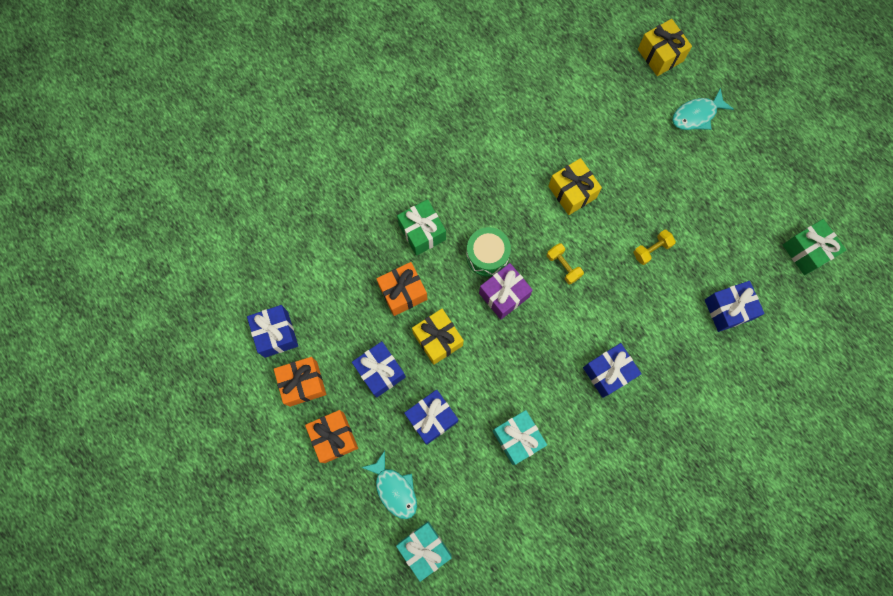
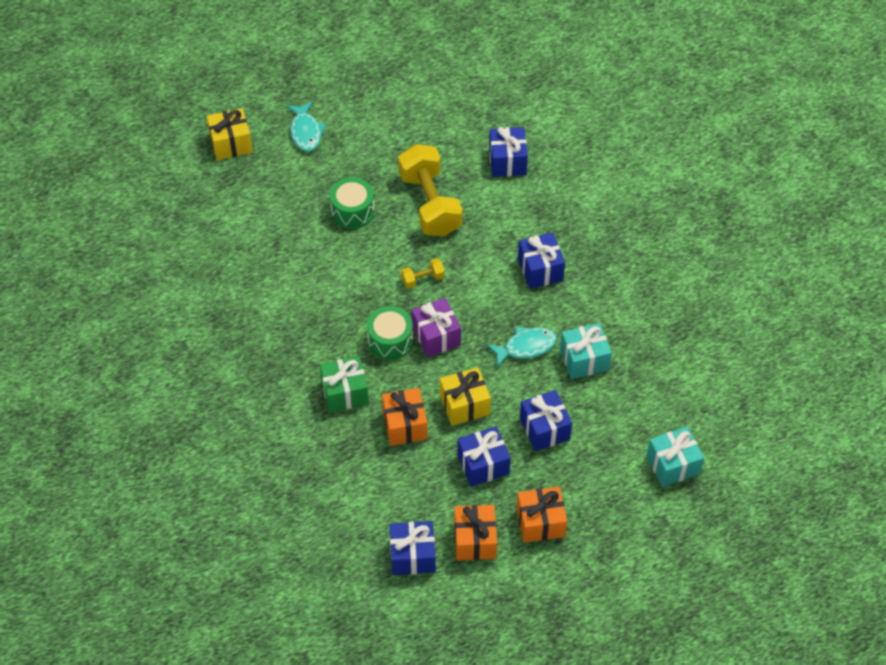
camera: 75 degrees left, 20 degrees down
turquoise fish [361,451,417,519] -> turquoise fish moved to [487,327,557,368]
yellow gift [548,158,602,215] -> none
yellow dumbbell [633,230,676,265] -> yellow dumbbell [398,144,462,236], size x2.29
green gift [783,219,846,275] -> none
none -> green drum [330,177,374,229]

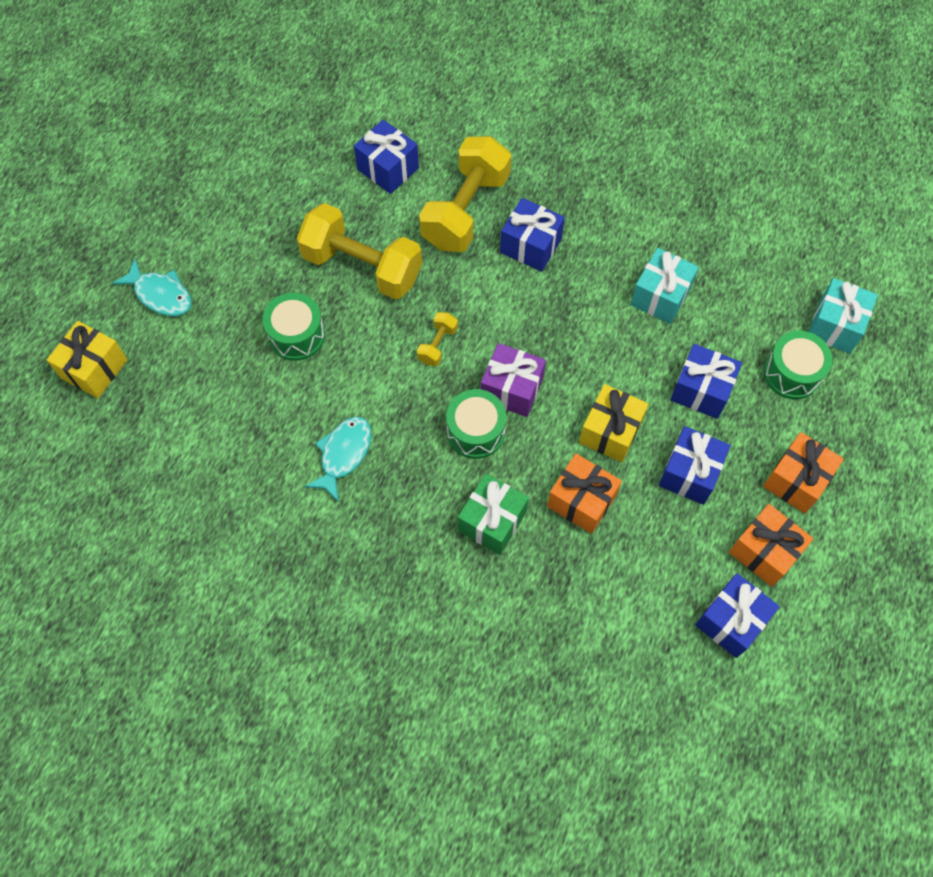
camera: 45 degrees left, 10 degrees up
turquoise fish [487,327,557,368] -> turquoise fish moved to [304,416,372,502]
none -> yellow dumbbell [419,136,511,252]
none -> green drum [764,331,833,399]

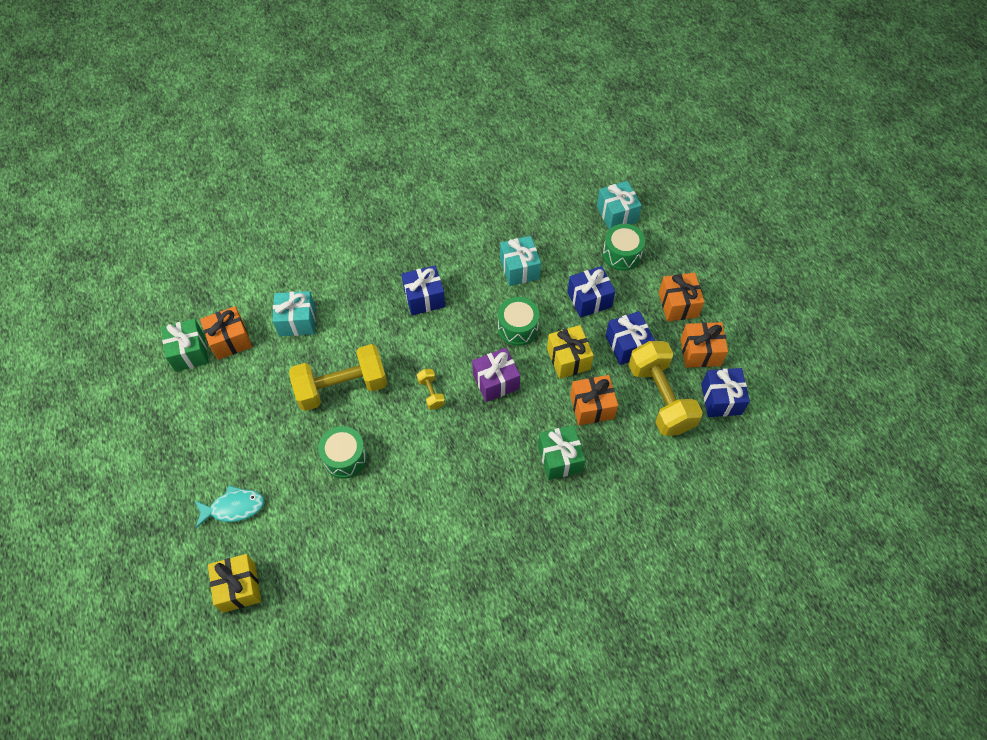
camera: 45 degrees left, 5 degrees down
turquoise fish [304,416,372,502] -> none
blue gift [354,120,419,194] -> turquoise gift [273,291,316,337]
yellow dumbbell [419,136,511,252] -> yellow dumbbell moved to [628,341,703,436]
green drum [446,389,506,459] -> green drum moved to [498,297,540,346]
none -> green gift [161,319,209,372]
none -> orange gift [200,306,252,360]

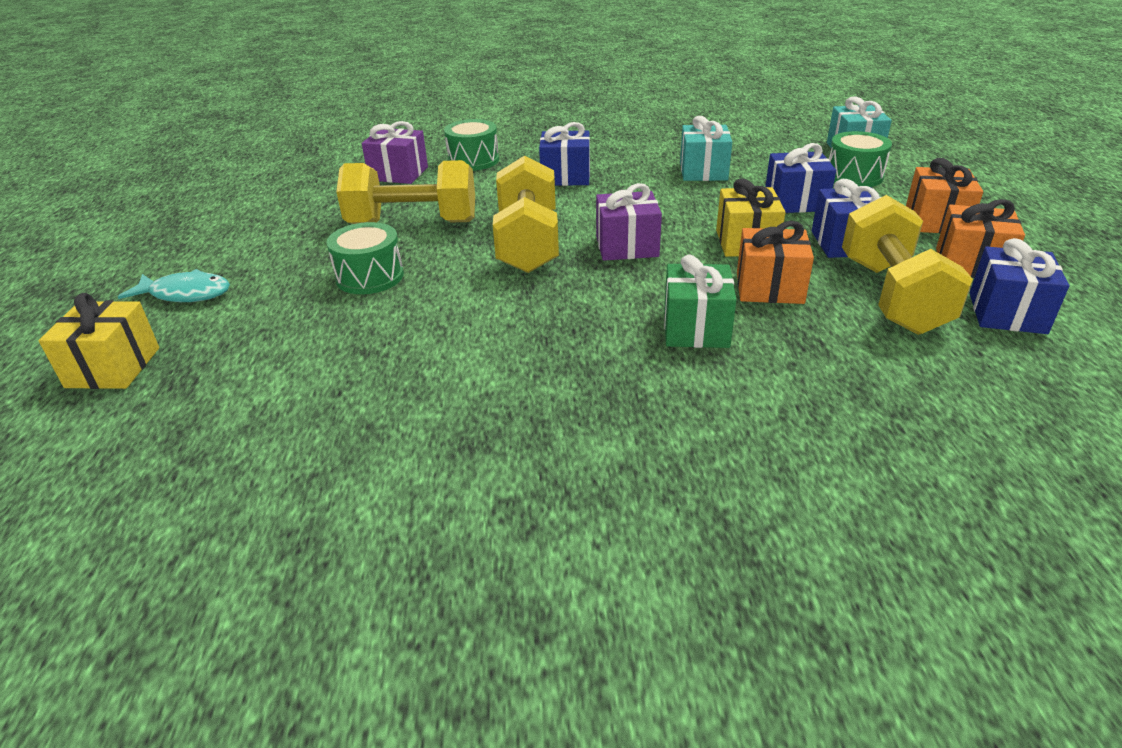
camera: 20 degrees right, 25 degrees down
green gift [161,319,209,372] -> none
orange gift [200,306,252,360] -> none
turquoise gift [273,291,316,337] -> purple gift [362,121,428,184]
yellow dumbbell [417,369,445,410] -> yellow dumbbell [493,156,559,273], size x2.29
green drum [498,297,540,346] -> green drum moved to [444,119,499,171]

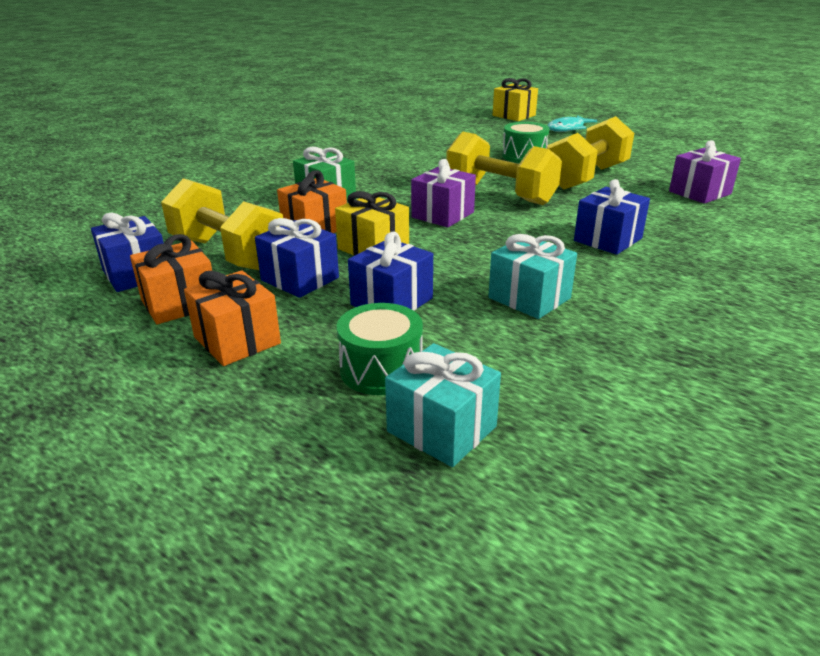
camera: 130 degrees right, 5 degrees down
green drum [444,119,499,171] -> none

